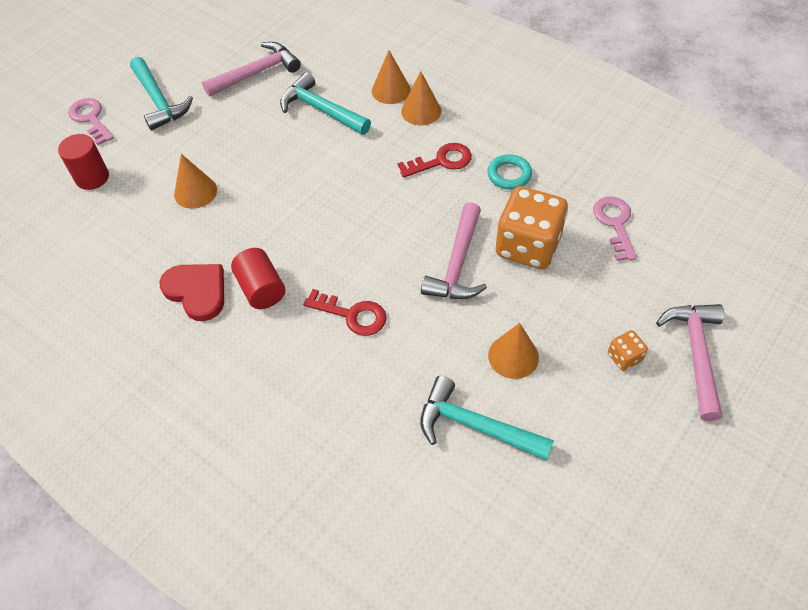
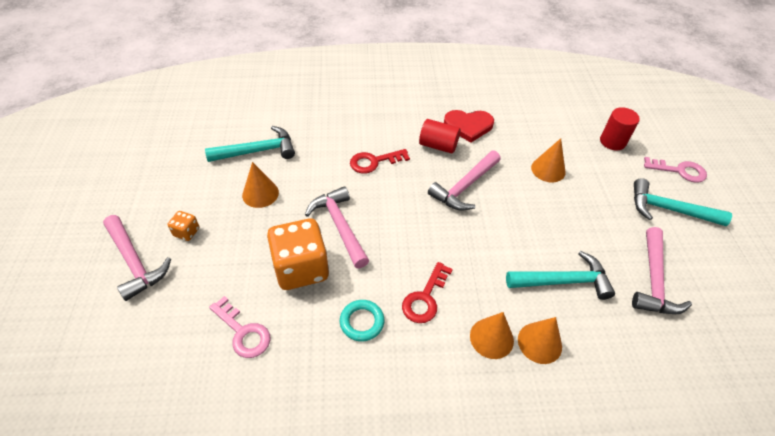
camera: 135 degrees right, 5 degrees down
none -> pink hammer [428,150,501,210]

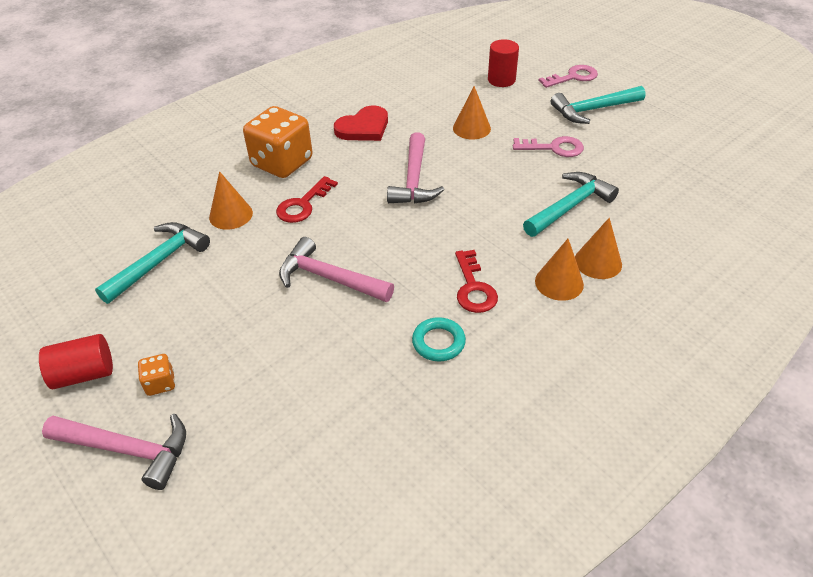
camera: 35 degrees left, 5 degrees down
pink key [209,296,271,358] -> pink key moved to [513,136,584,157]
orange cone [242,162,279,208] -> orange cone moved to [209,171,253,230]
orange dice [267,218,329,290] -> orange dice moved to [243,106,313,178]
red cylinder [419,119,461,154] -> red cylinder moved to [39,334,113,389]
pink hammer [632,227,692,314] -> none

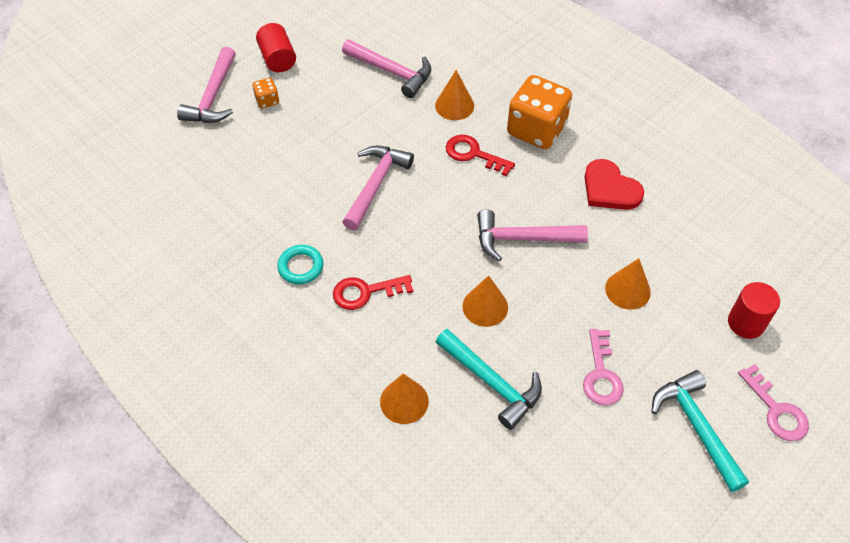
camera: 85 degrees right, 10 degrees up
turquoise hammer [95,222,210,304] -> pink hammer [342,39,431,98]
orange cone [535,239,584,301] -> orange cone moved to [463,275,508,327]

